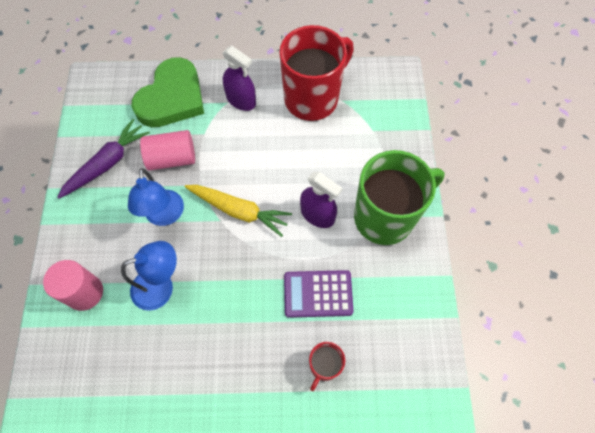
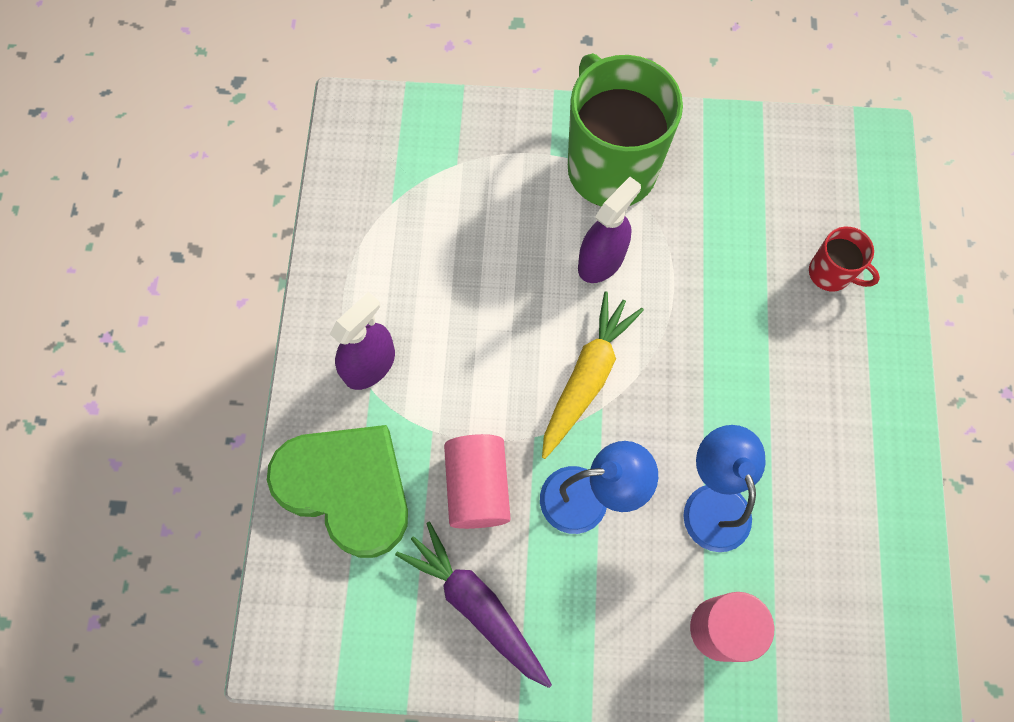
camera: 85 degrees left, 5 degrees up
red mug [279,25,354,121] -> none
purple calculator [284,270,353,318] -> none

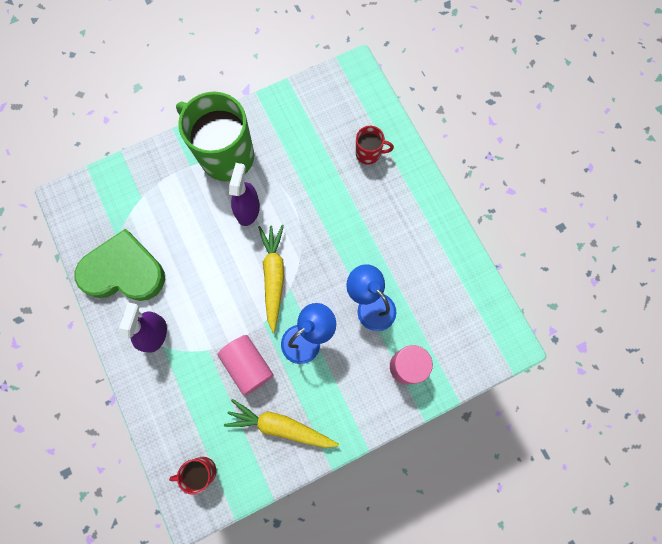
camera: 30 degrees left, 5 degrees up
green heart [267,425,408,558] -> green heart moved to [75,229,165,301]
purple carrot [395,522,552,688] -> yellow carrot [224,399,339,448]
none -> red mug [169,457,216,495]

